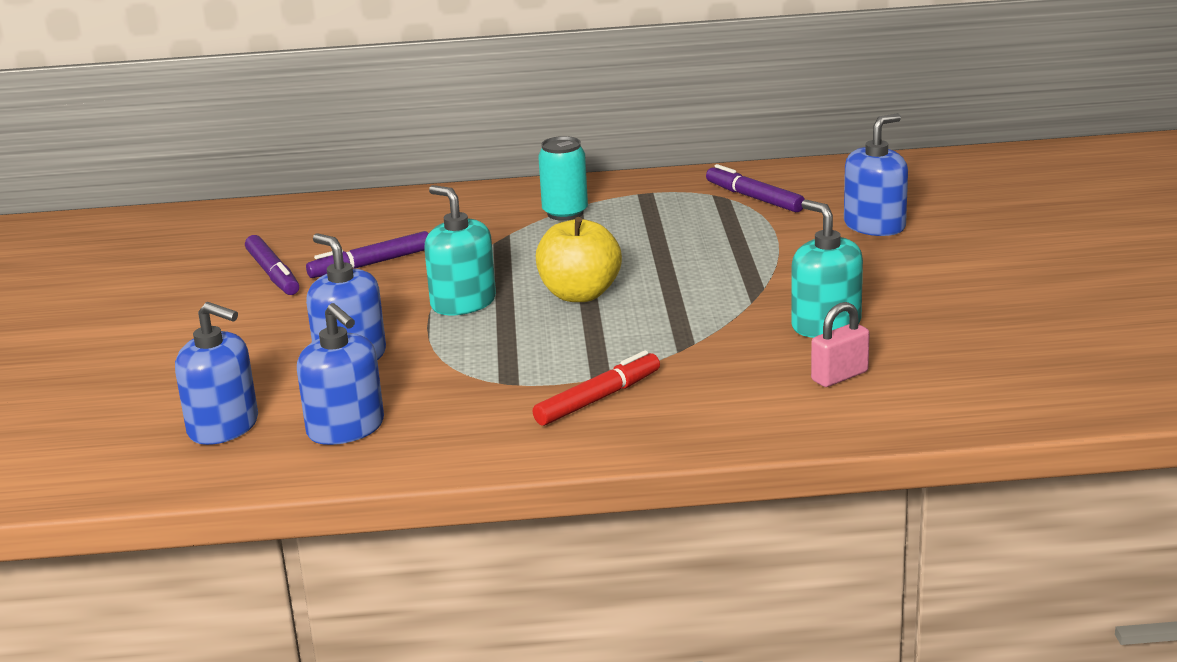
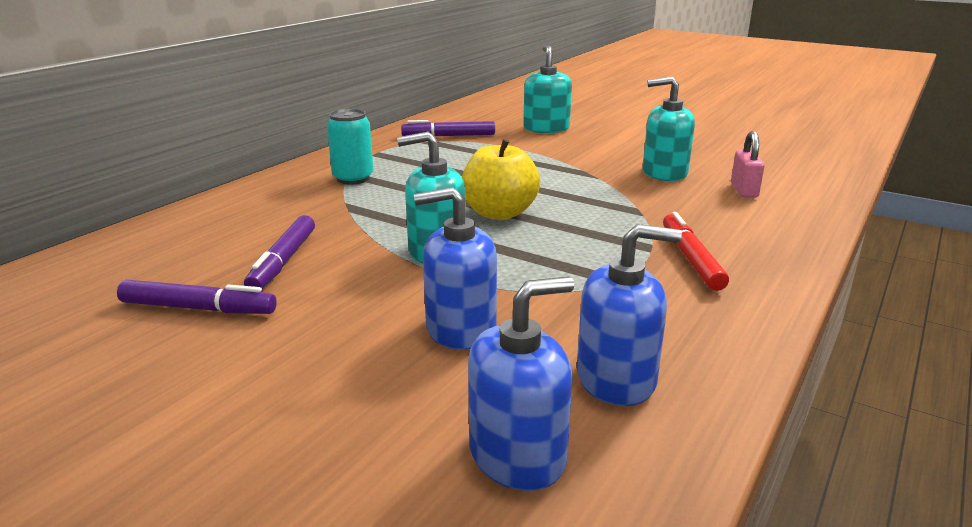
camera: 55 degrees left, 0 degrees up
blue soap dispenser [844,113,908,236] -> turquoise soap dispenser [523,46,572,133]

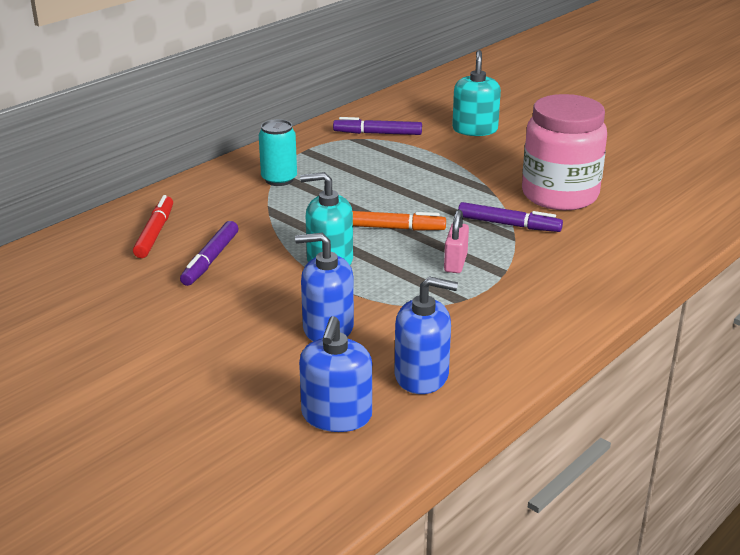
camera: 10 degrees right, 5 degrees up
purple marker [117,280,277,314] -> purple marker moved to [458,202,563,232]
yellow apple [462,139,540,220] -> orange marker [352,211,446,231]
blue soap dispenser [468,277,574,491] -> blue soap dispenser turned 120 degrees clockwise [299,316,372,432]
turquoise soap dispenser [643,76,695,181] -> pink jar [522,94,607,210]
red marker [663,212,729,291] -> red marker moved to [133,195,173,258]
pink padlock [731,131,765,198] -> pink padlock moved to [444,210,469,273]

